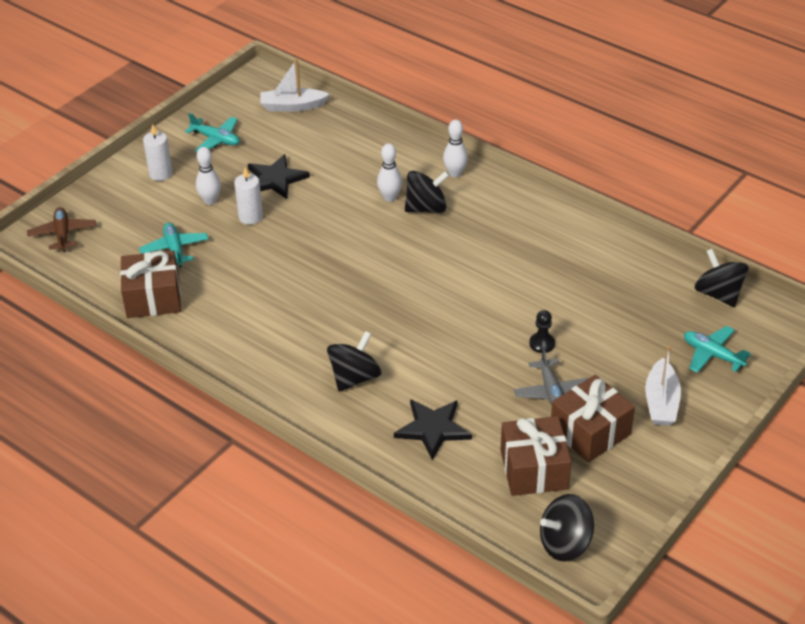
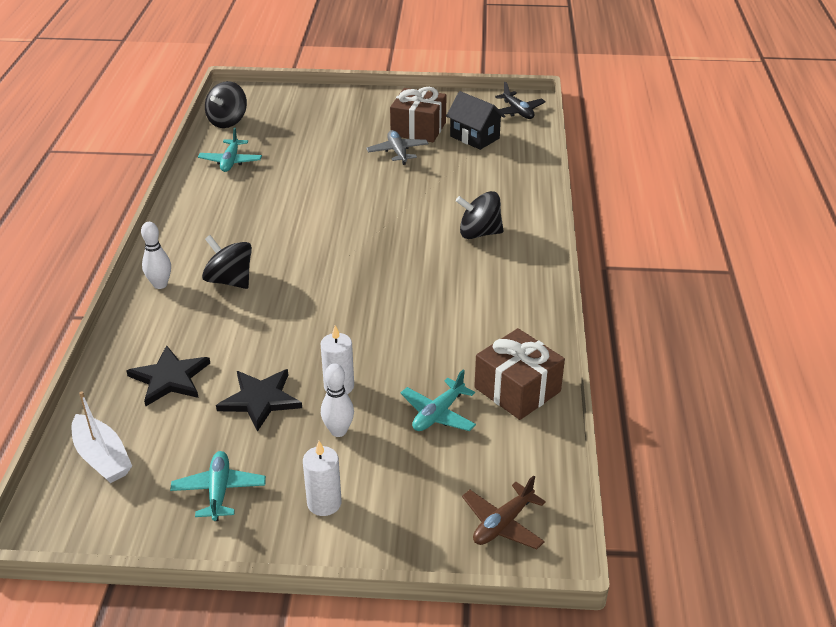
camera: 125 degrees left, 5 degrees down
white bowling pin [377,143,402,202] -> none
black star [394,399,472,460] -> black star moved to [126,345,210,406]
brown gift [501,416,572,496] -> black house [446,91,506,150]
grey plane [514,347,588,406] -> grey plane turned 60 degrees counterclockwise [366,130,429,165]
black pawn [529,310,555,353] -> none
black spinning top [540,494,594,562] -> black plane [495,82,546,119]
white boat [645,346,681,426] -> none
turquoise plane [684,326,751,373] -> turquoise plane moved to [198,127,262,172]

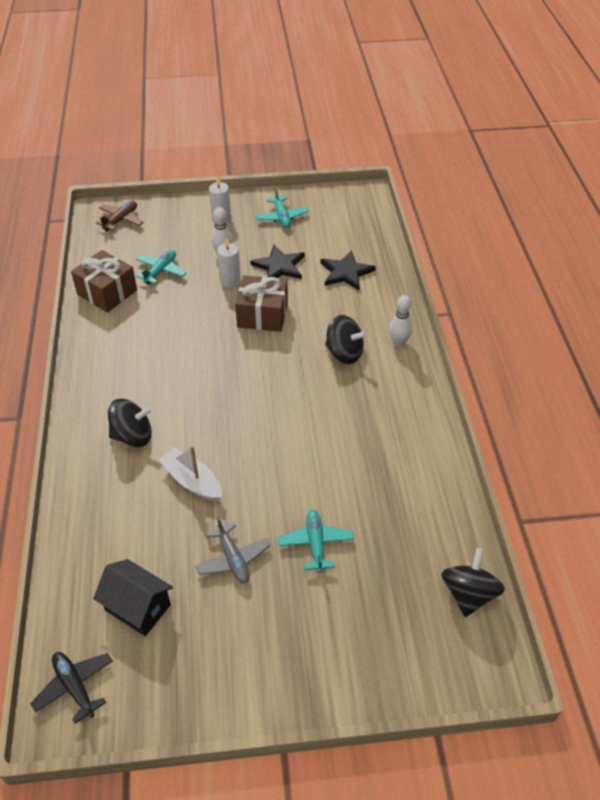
camera: 170 degrees right, 10 degrees up
white boat [72,391,132,483] -> white boat moved to [159,446,222,501]
turquoise plane [198,127,262,172] -> turquoise plane moved to [278,510,354,572]
brown gift [390,87,447,142] -> brown gift moved to [235,275,288,332]

